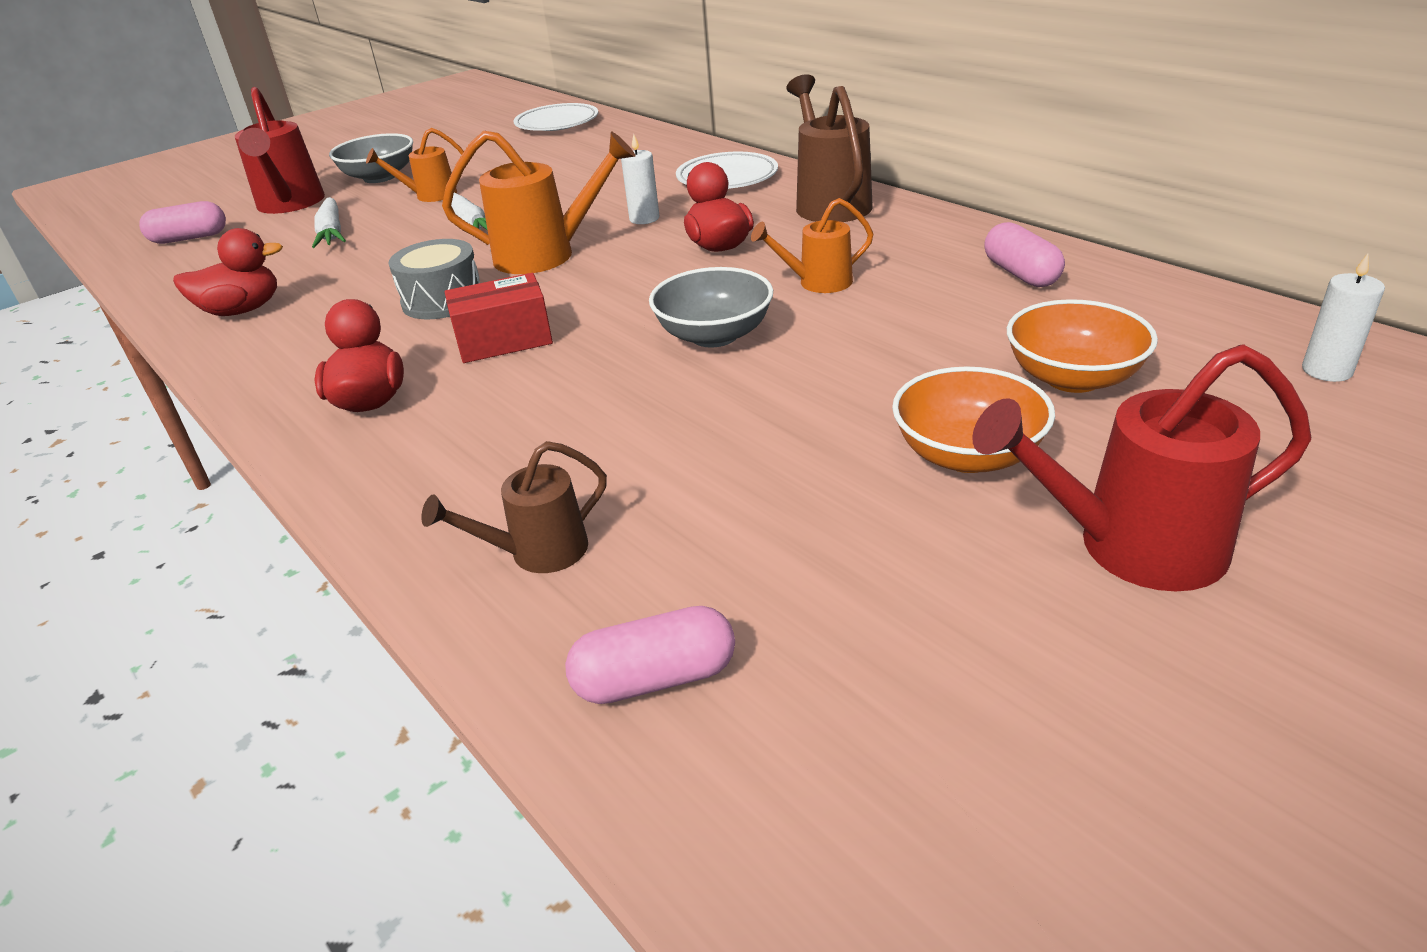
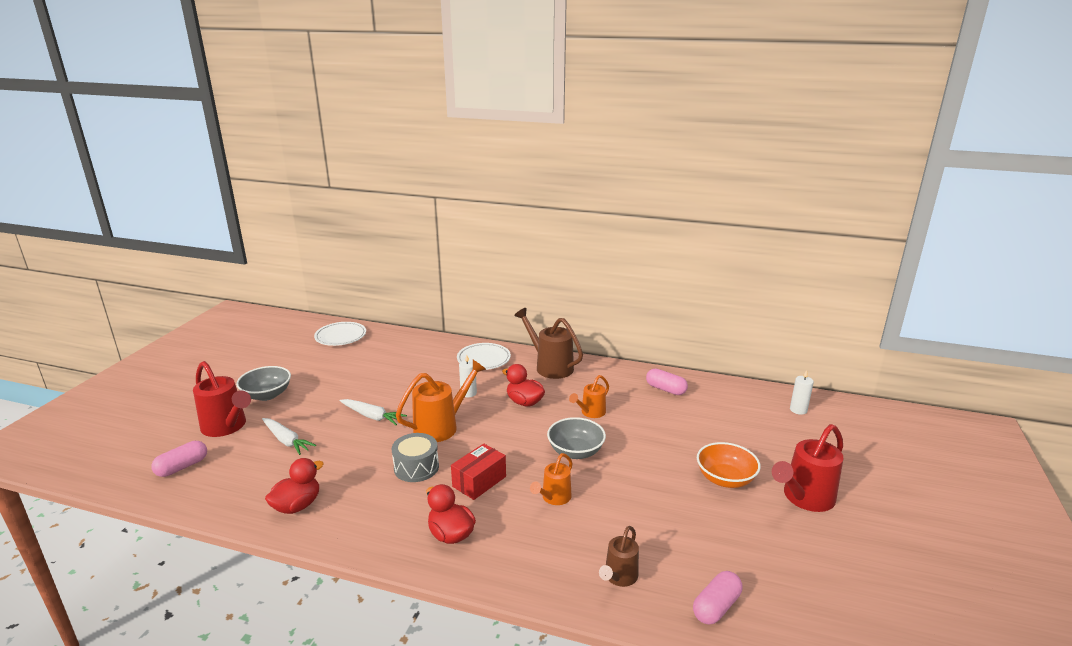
camera: 35 degrees left, 10 degrees down
orange watering can [366,128,464,202] -> orange watering can moved to [530,453,572,505]
orange bowl [1007,299,1158,393] -> none

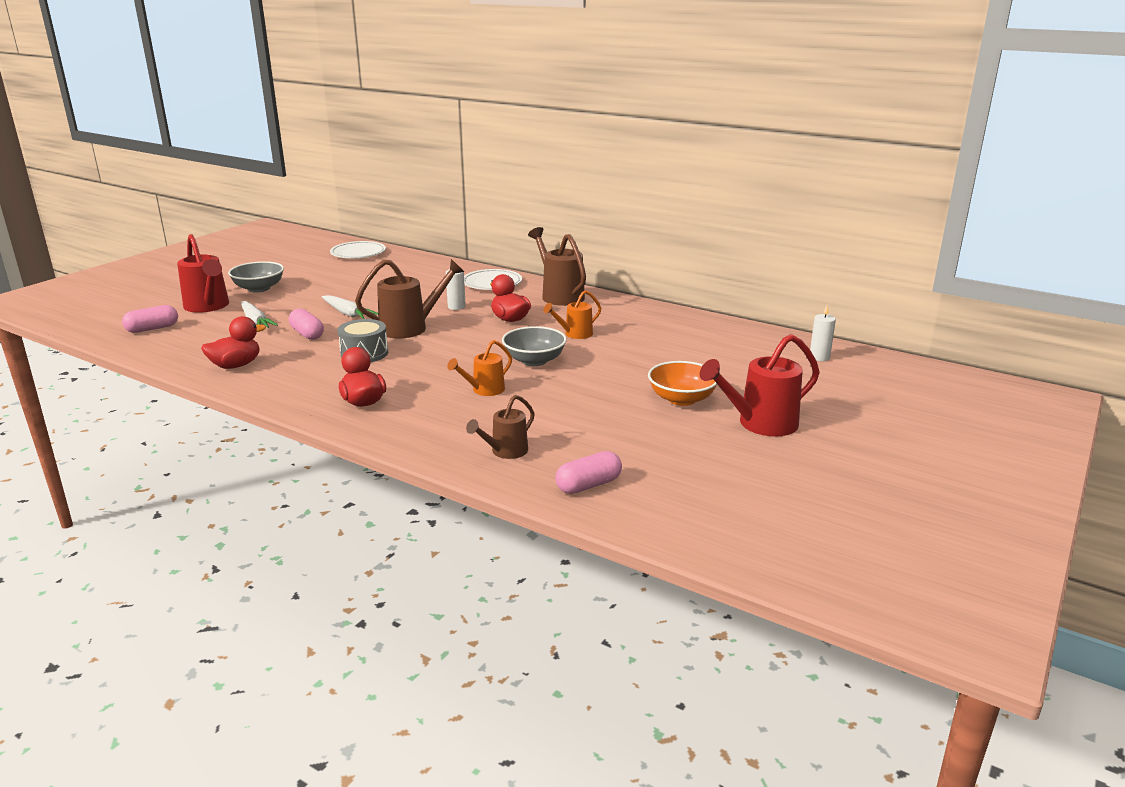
camera: 15 degrees right, 0 degrees up
orange watering can [396,360,486,442] -> brown watering can [355,259,464,339]
red box [451,443,506,500] -> none
pink capsule [646,369,688,395] -> pink capsule moved to [289,308,324,340]

